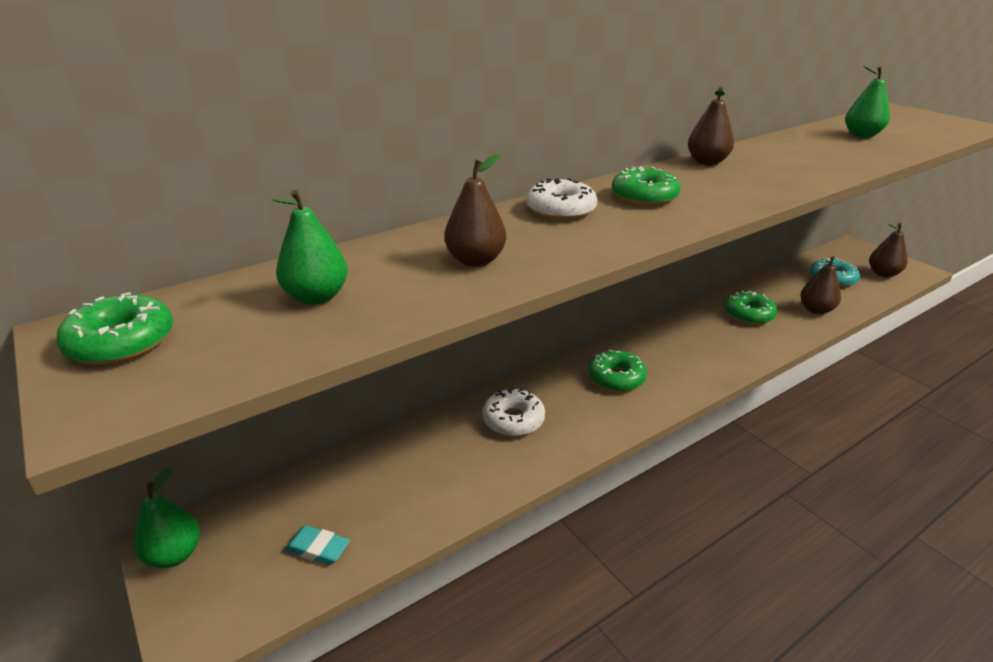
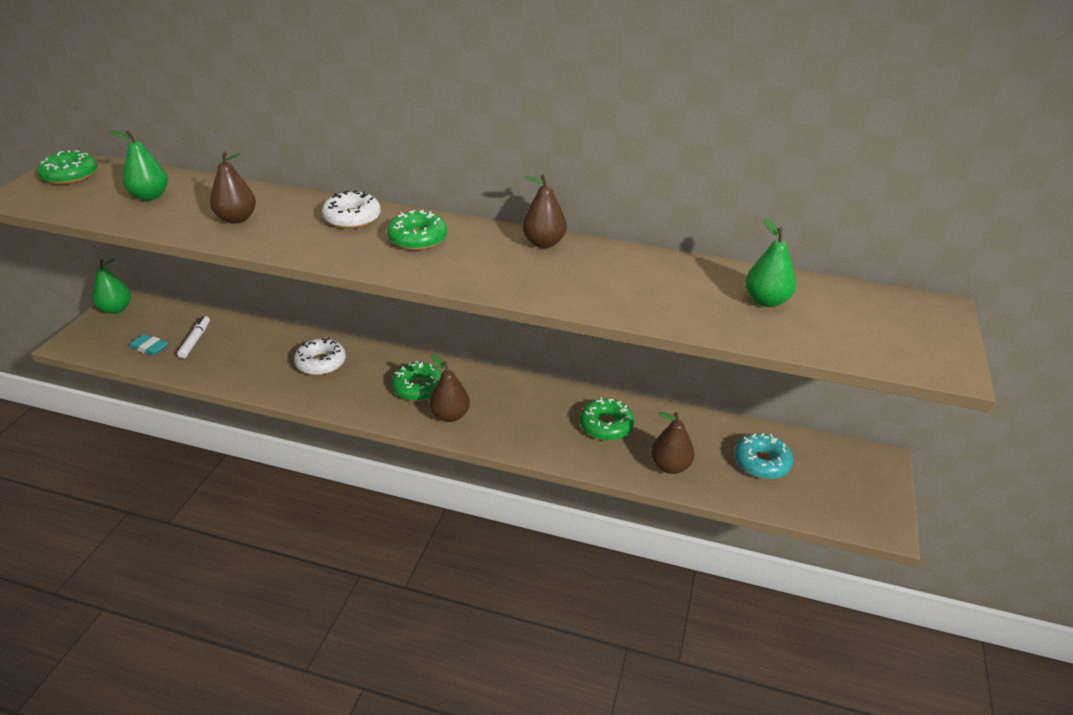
camera: 50 degrees right, 5 degrees up
turquoise eraser [284,525,350,565] -> turquoise eraser turned 45 degrees counterclockwise [129,334,168,356]
brown pear [869,223,907,277] -> brown pear moved to [429,355,470,422]
none -> white marker [177,316,210,358]

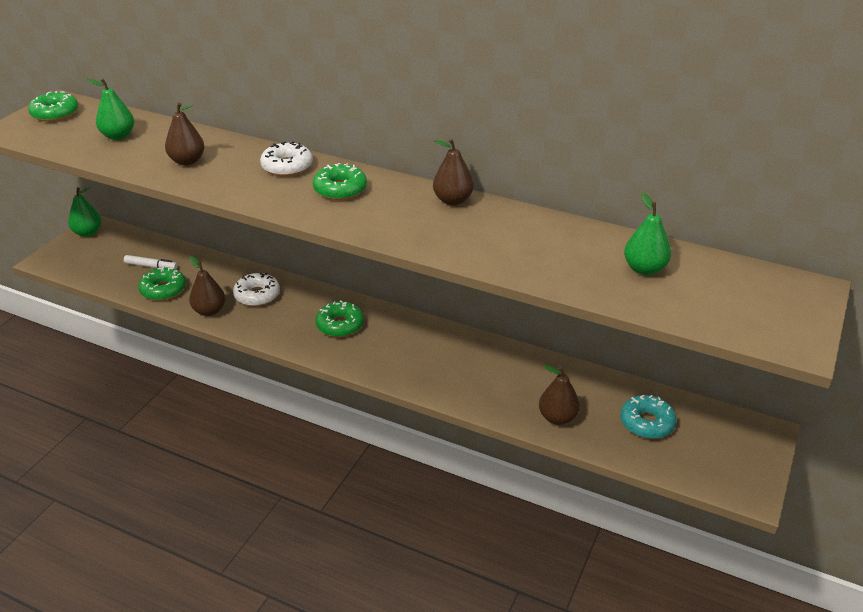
camera: 10 degrees right, 0 degrees up
turquoise eraser [129,334,168,356] -> none
white marker [177,316,210,358] -> white marker turned 90 degrees clockwise [124,255,178,269]
brown pear [429,355,470,422] -> brown pear moved to [189,256,226,316]
green donut [580,397,635,441] -> green donut moved to [138,266,186,301]

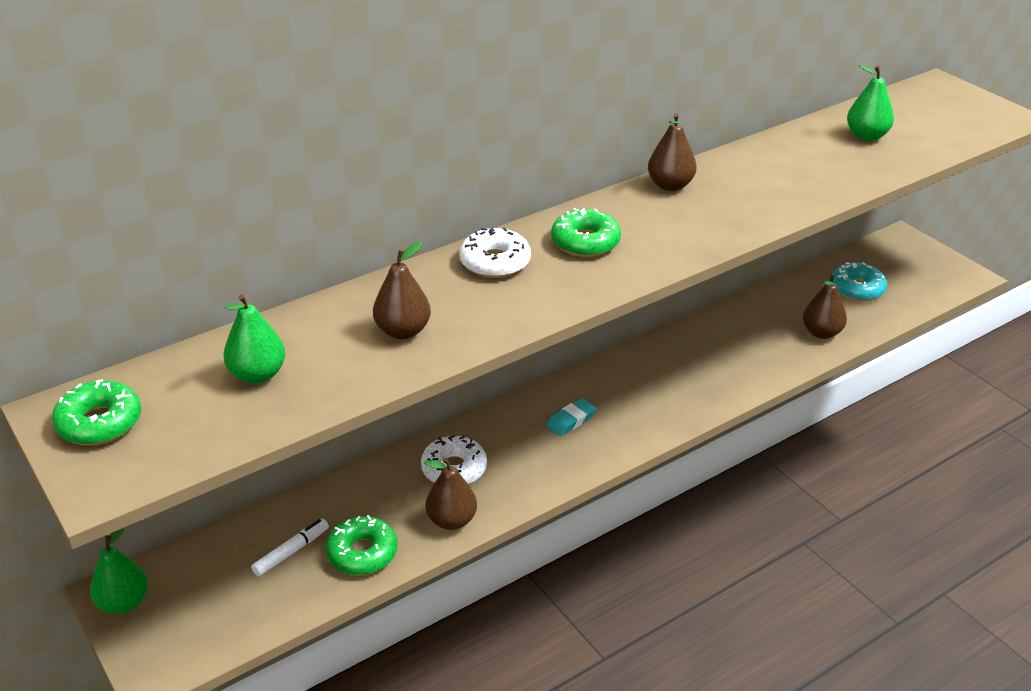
camera: 60 degrees left, 0 degrees up
green donut [316,300,364,337] -> turquoise eraser [547,398,597,436]

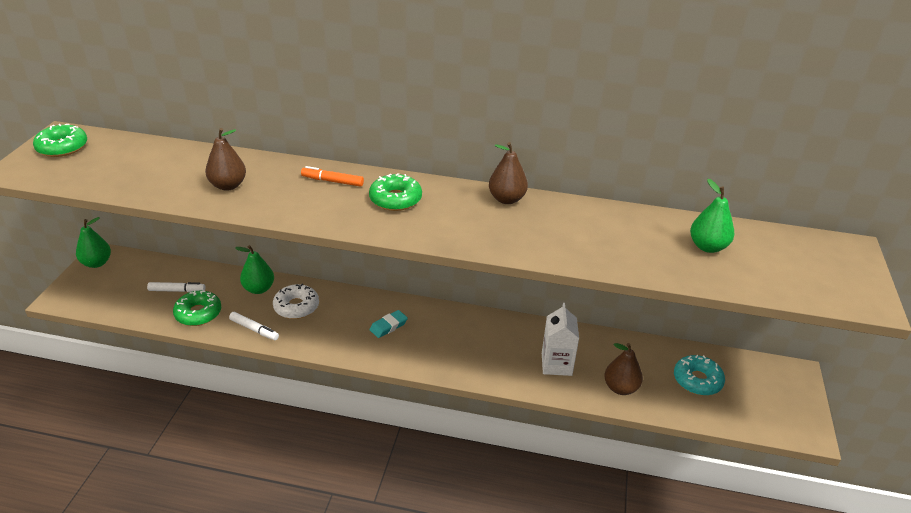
camera: 45 degrees right, 0 degrees up
green pear [224,294,286,384] -> green pear moved to [235,245,274,294]
brown pear [424,458,477,530] -> white marker [229,312,279,340]
white donut [459,228,531,278] -> orange marker [301,166,364,187]
turquoise eraser [547,398,597,436] -> turquoise eraser turned 45 degrees counterclockwise [369,310,408,338]
none -> white carton [542,303,579,376]

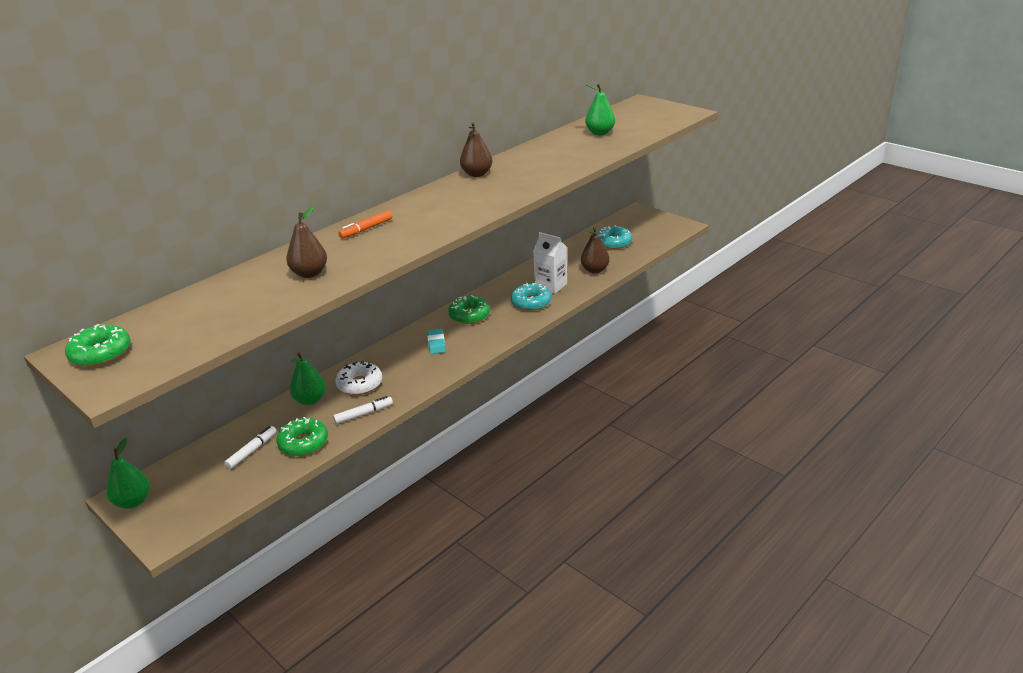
camera: 55 degrees left, 5 degrees down
green donut [369,173,422,211] -> green donut moved to [448,295,490,324]
none -> turquoise donut [511,283,552,311]

